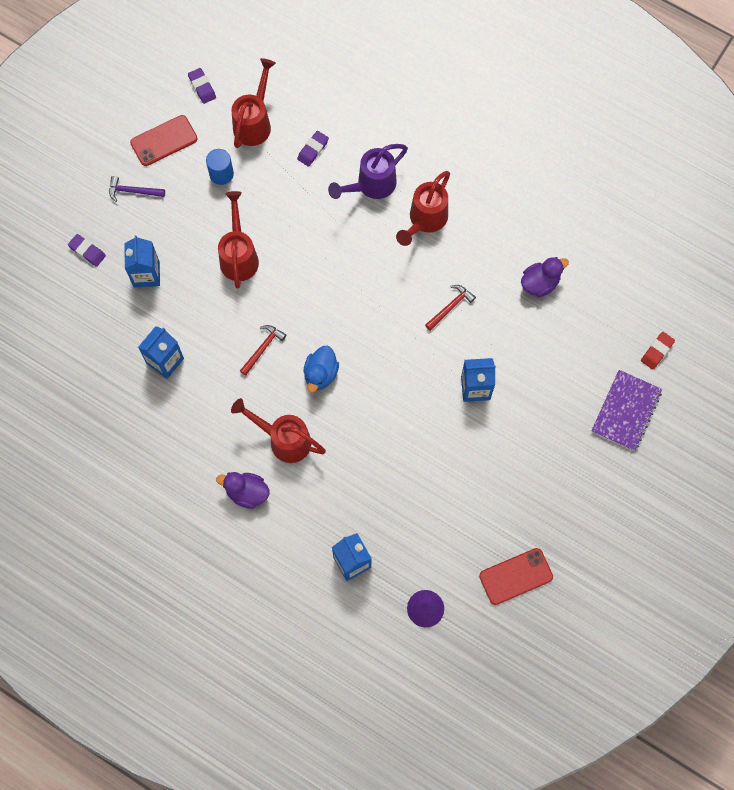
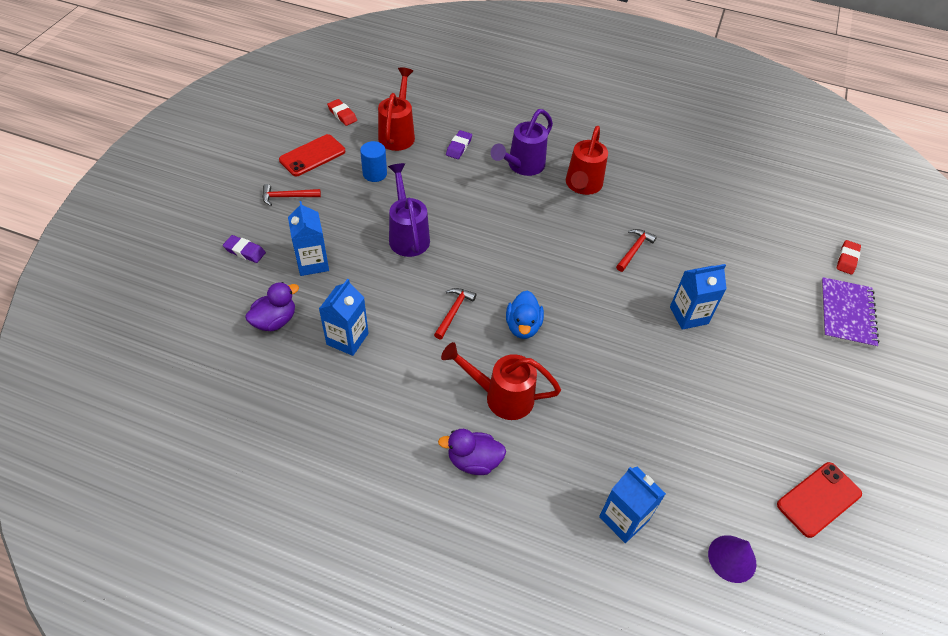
camera: 15 degrees left, 20 degrees down
purple hammer [109,176,165,202] -> red hammer [262,184,321,206]
purple eraser [188,68,216,104] -> red eraser [327,99,357,126]
red watering can [218,191,259,289] -> purple watering can [388,163,430,257]
purple duck [521,257,569,297] -> purple duck moved to [245,282,299,331]

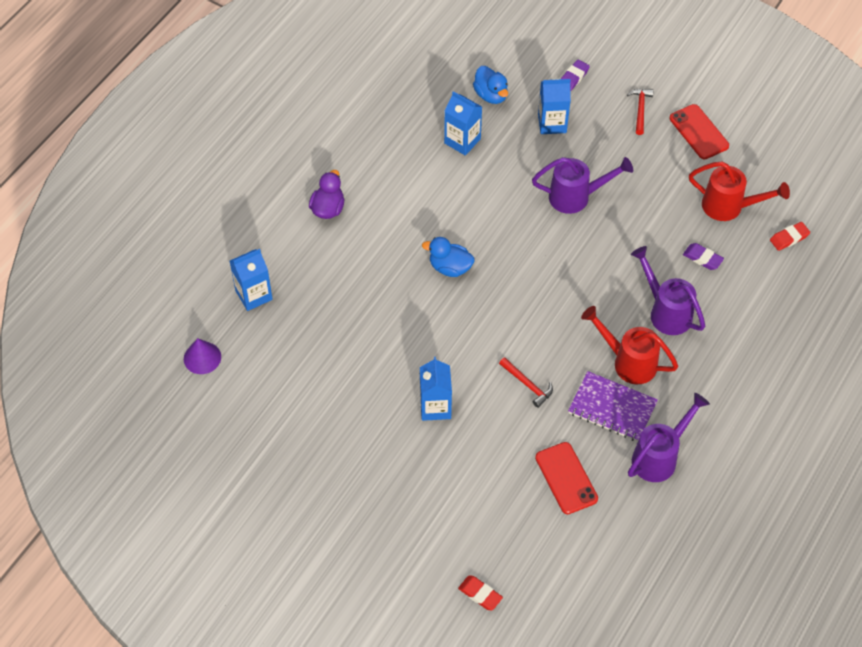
camera: 105 degrees right, 5 degrees up
purple duck [245,282,299,331] -> blue duck [473,66,508,104]
red eraser [327,99,357,126] -> red eraser moved to [770,222,810,251]
blue cylinder [360,141,387,182] -> none
red hammer [434,288,476,339] -> none
red watering can [441,342,561,420] -> none
red phone [777,462,862,538] -> red phone moved to [535,442,598,514]
purple notebook [821,277,879,348] -> purple notebook moved to [568,371,658,442]
none -> purple watering can [628,393,710,482]

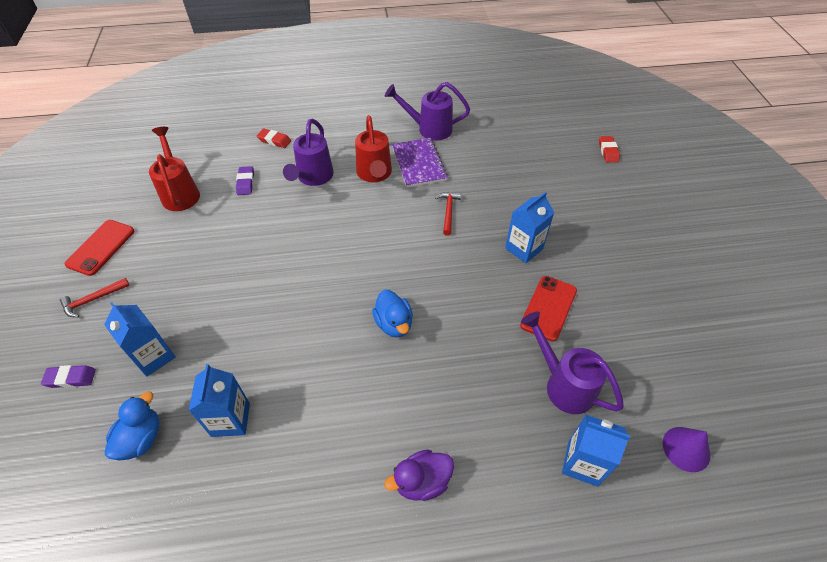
camera: 130 degrees left, 5 degrees down
purple watering can [532,157,633,214] -> purple watering can moved to [521,311,624,414]
red phone [535,442,598,514] -> red phone moved to [520,276,577,342]
red eraser [770,222,810,251] -> red eraser moved to [257,128,291,148]

